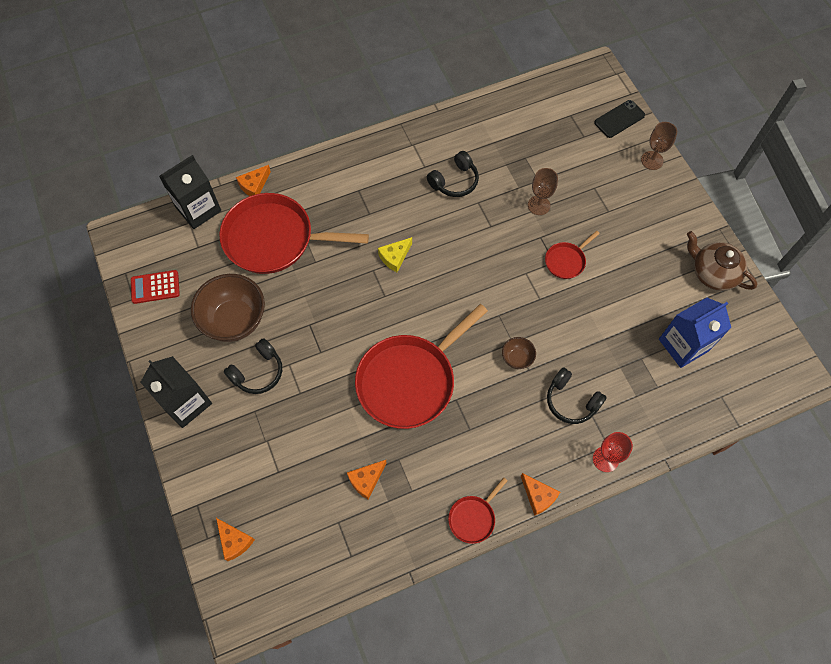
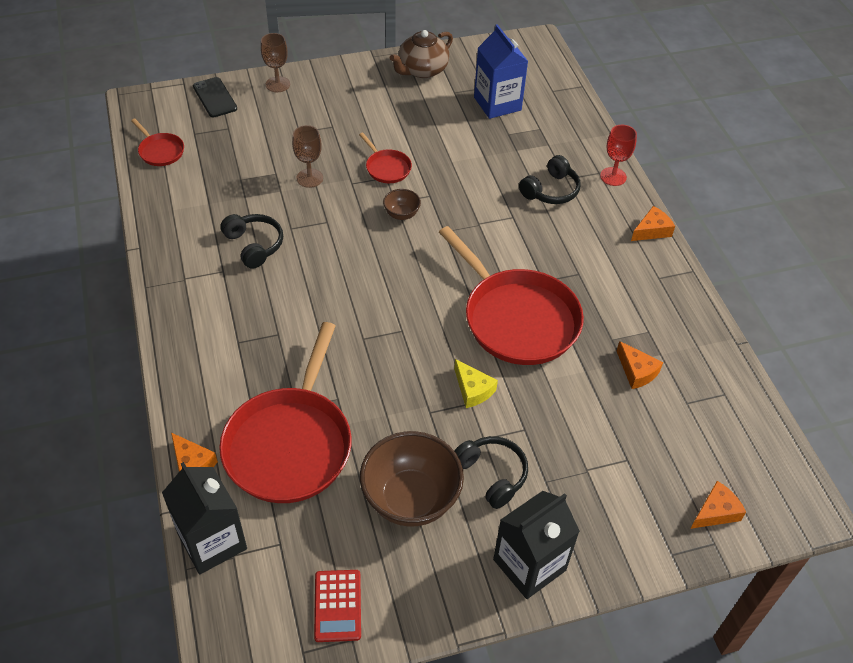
camera: 85 degrees left, 15 degrees down
yellow cheese [378,237,412,272] -> yellow cheese moved to [454,359,498,408]
red pan [448,477,507,544] -> red pan moved to [131,119,184,166]
brown bowl [502,337,536,369] -> brown bowl moved to [383,189,421,220]

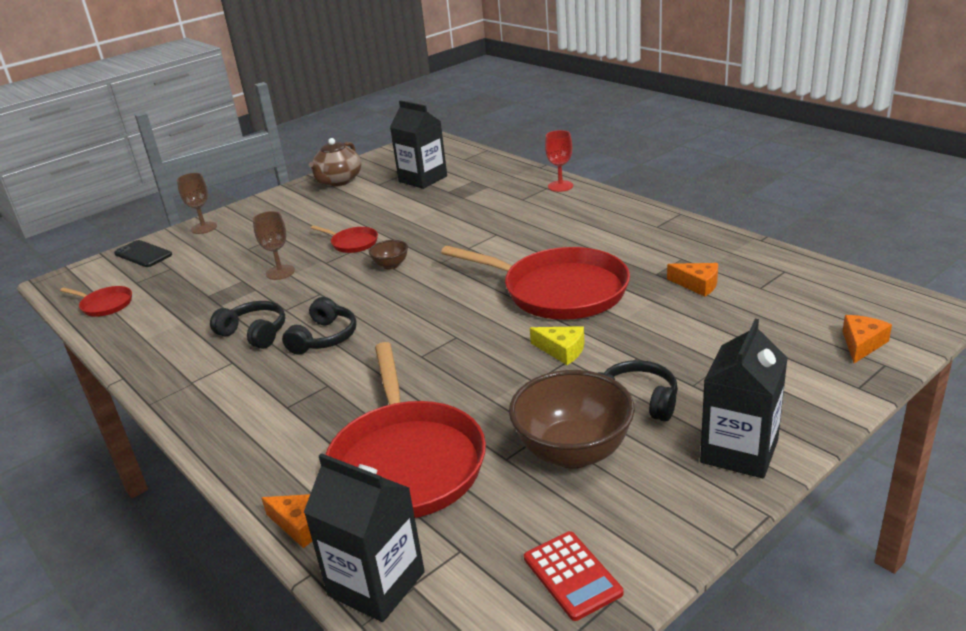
camera: 20 degrees left, 20 degrees down
blue carton [474,24,528,119] -> black carton [390,100,447,189]
black headphones [519,155,581,204] -> black headphones moved to [282,297,357,355]
orange cheese [631,206,675,241] -> none

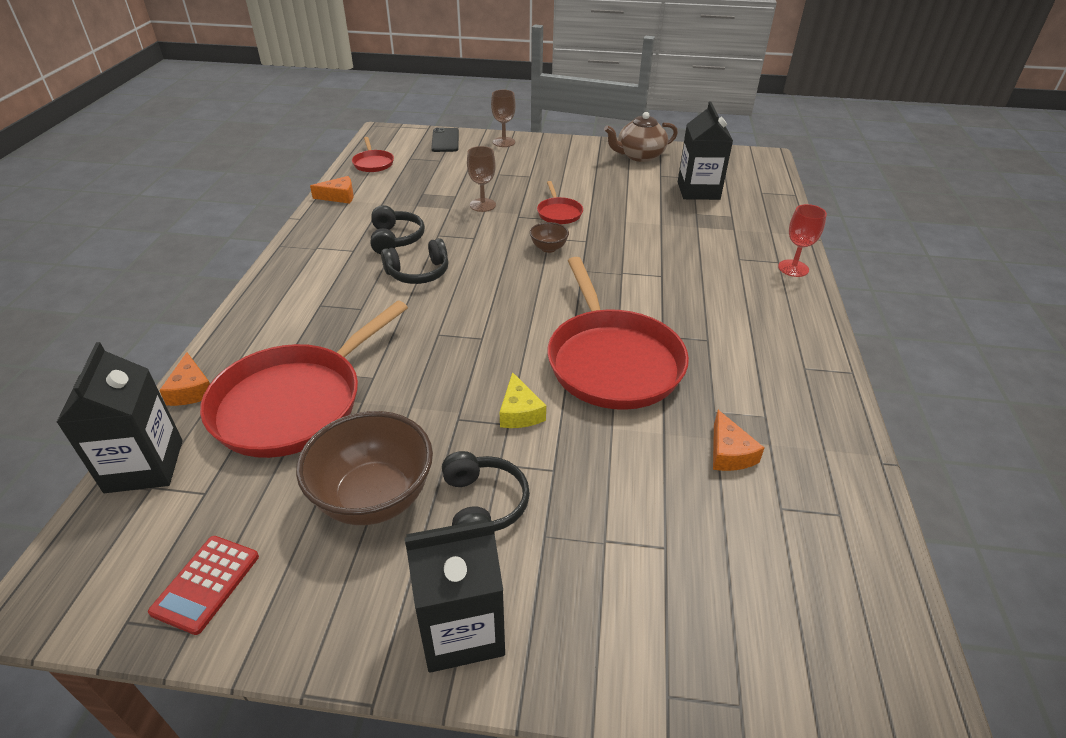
camera: 45 degrees right, 10 degrees up
orange cheese [842,315,892,363] -> orange cheese moved to [310,176,354,204]

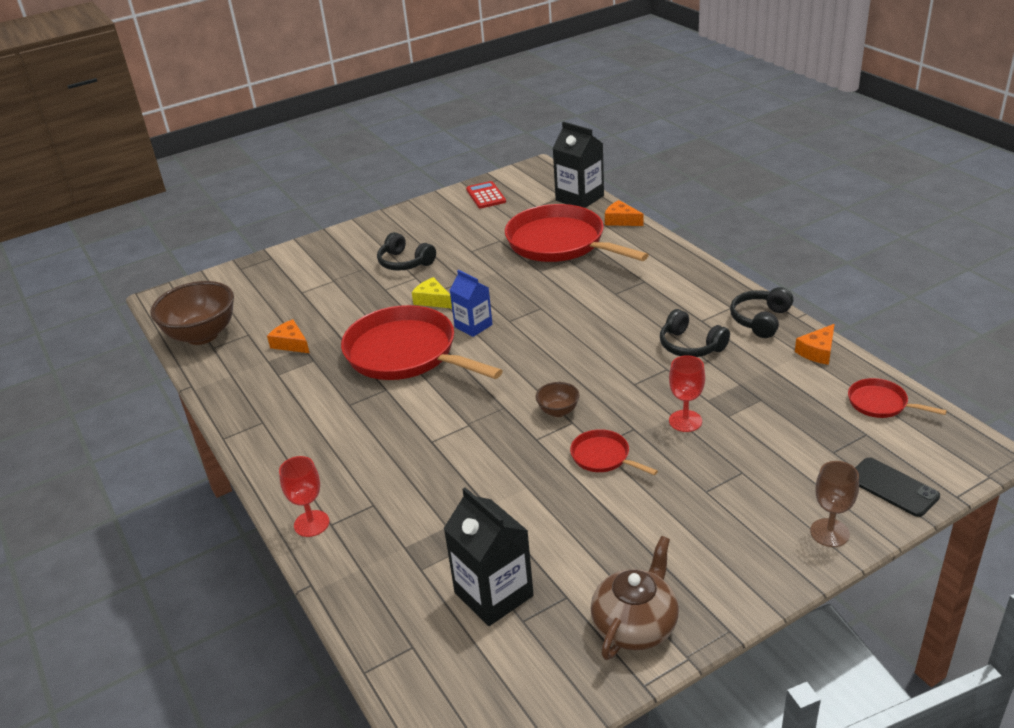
camera: 145 degrees right, 5 degrees down
red pan [200,301,408,458] -> red pan turned 45 degrees counterclockwise [505,204,649,262]
brown bowl [296,411,433,525] -> brown bowl moved to [150,281,234,345]
black headphones [381,238,449,284] -> black headphones moved to [730,287,793,338]
black carton [405,519,505,673] -> none
brown goblet [467,146,496,212] -> red goblet [669,355,705,432]
none -> blue carton [450,270,493,337]

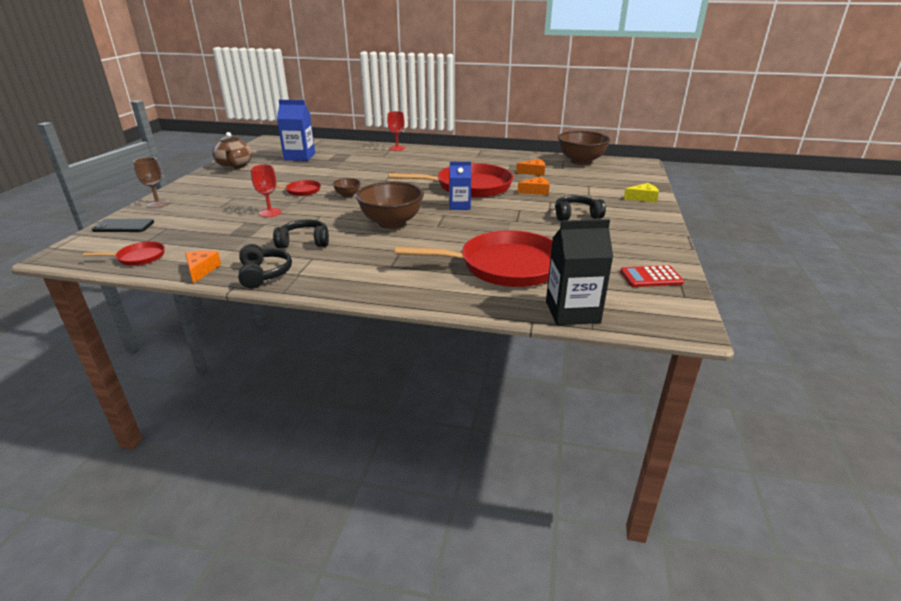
camera: 130 degrees right, 5 degrees down
yellow cheese [412,277,452,308] -> yellow cheese moved to [624,183,659,202]
black carton [443,487,534,626] -> blue carton [277,100,315,161]
red calculator [466,181,506,209] -> red calculator turned 150 degrees clockwise [620,265,684,287]
orange cheese [605,200,644,226] -> orange cheese moved to [517,176,550,195]
none -> brown bowl [356,182,424,229]

